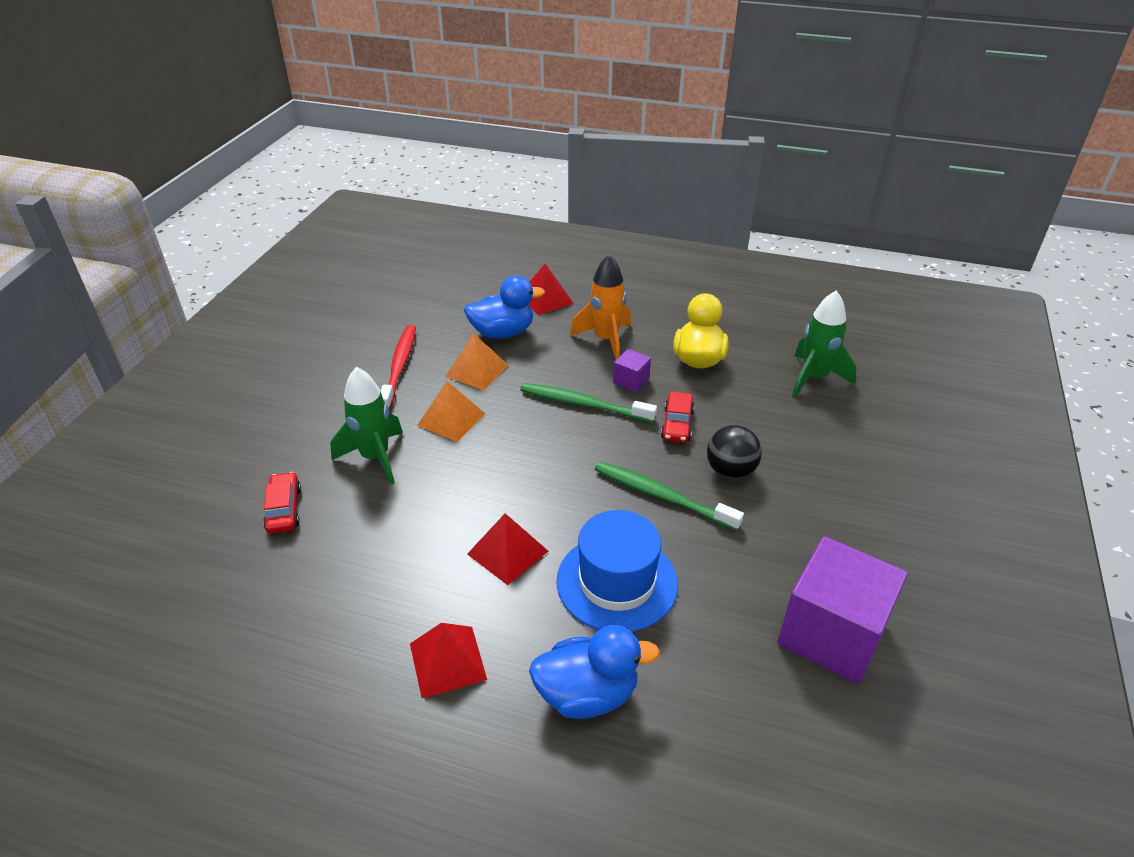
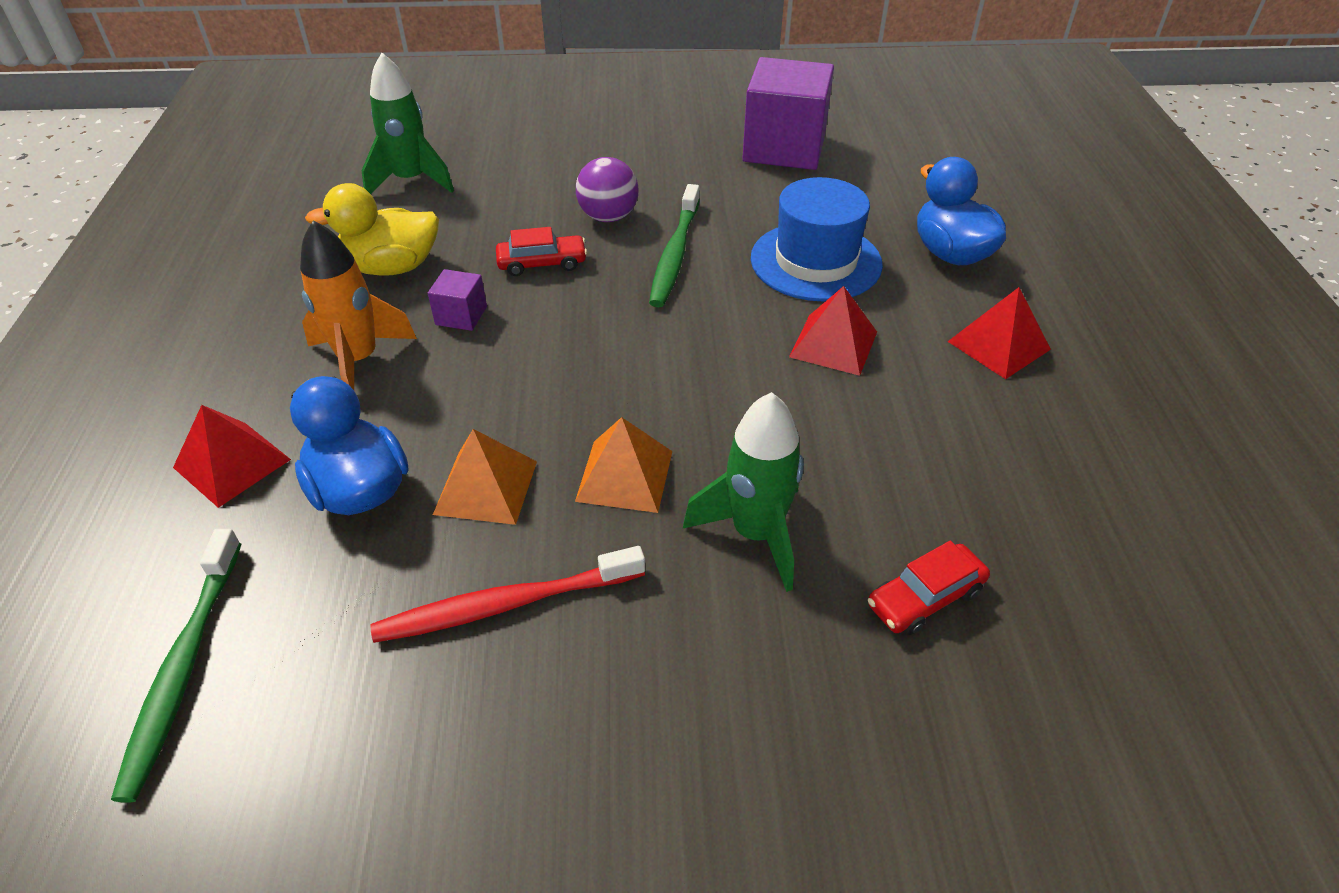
camera: 110 degrees left, 5 degrees up
green toothbrush [520,383,657,423] -> green toothbrush moved to [111,529,241,803]
black ball [707,425,762,479] -> purple ball [576,157,638,222]

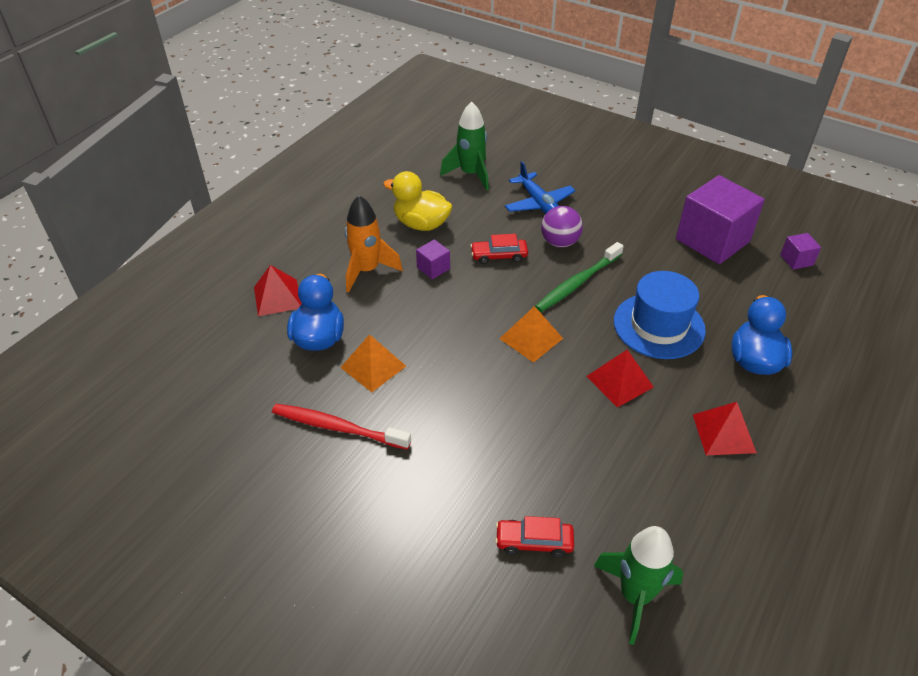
camera: 35 degrees right, 0 degrees up
green toothbrush [111,529,241,803] -> none
red car [496,227,587,276] -> red car turned 150 degrees clockwise [470,234,528,264]
orange pyramid [575,417,672,513] -> orange pyramid moved to [499,306,563,363]
green rocket [683,392,804,592] -> green rocket moved to [594,526,683,645]
none -> blue plane [505,161,576,214]
none -> purple cube [780,233,821,270]

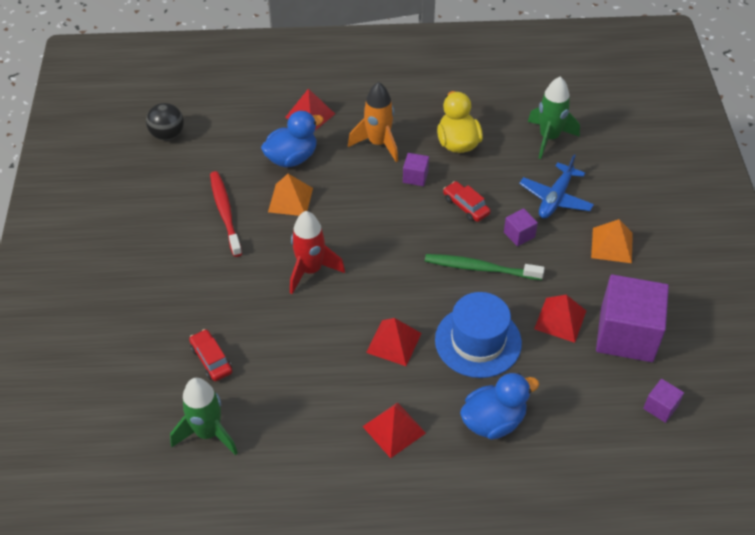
camera: 55 degrees right, 5 degrees up
orange pyramid [499,306,563,363] -> orange pyramid moved to [591,219,633,263]
purple ball [541,206,583,248] -> purple cube [504,208,538,246]
none -> black ball [146,103,184,140]
none -> red rocket [290,211,345,294]
none -> red pyramid [534,295,586,343]

